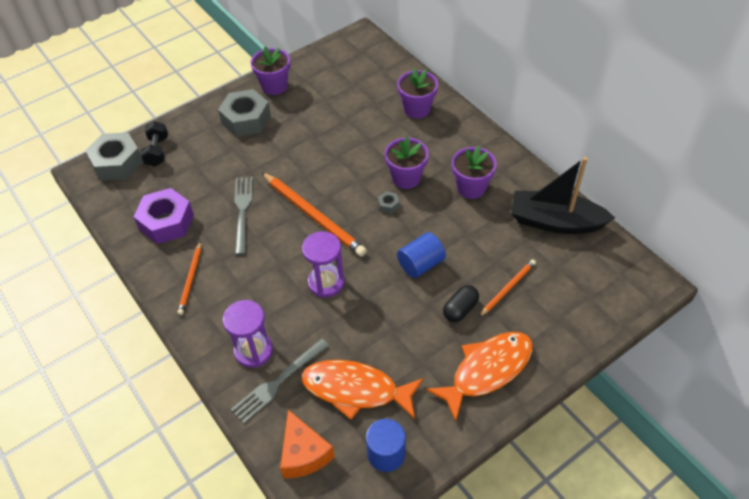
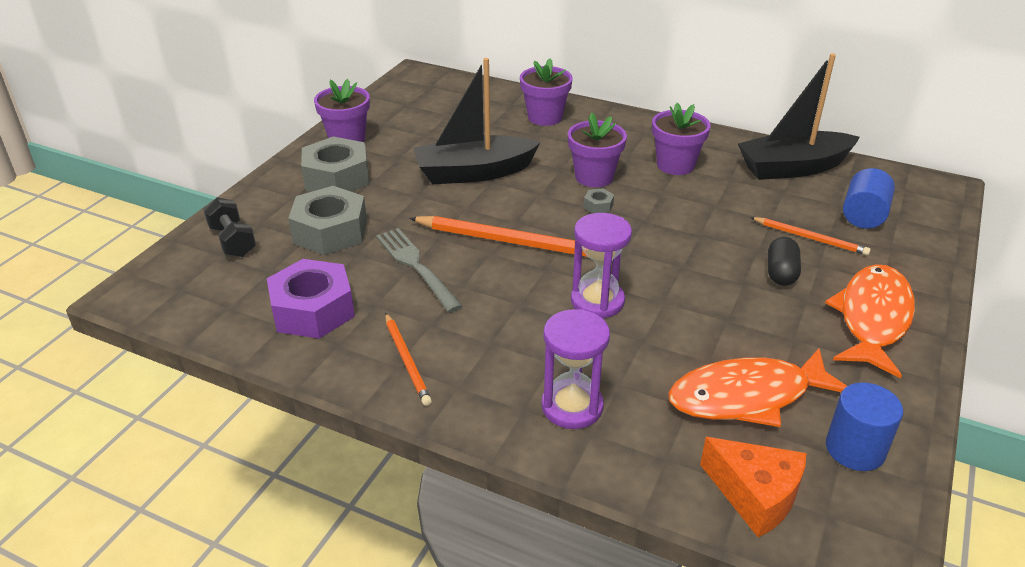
camera: 30 degrees left, 15 degrees down
grey nut [85,132,143,181] -> grey nut moved to [288,186,367,255]
grey fork [231,338,329,424] -> none
blue cylinder [397,232,446,278] -> blue cylinder moved to [843,168,895,229]
orange pencil [479,260,536,317] -> orange pencil turned 105 degrees clockwise [750,217,871,255]
none -> black boat [414,58,541,184]

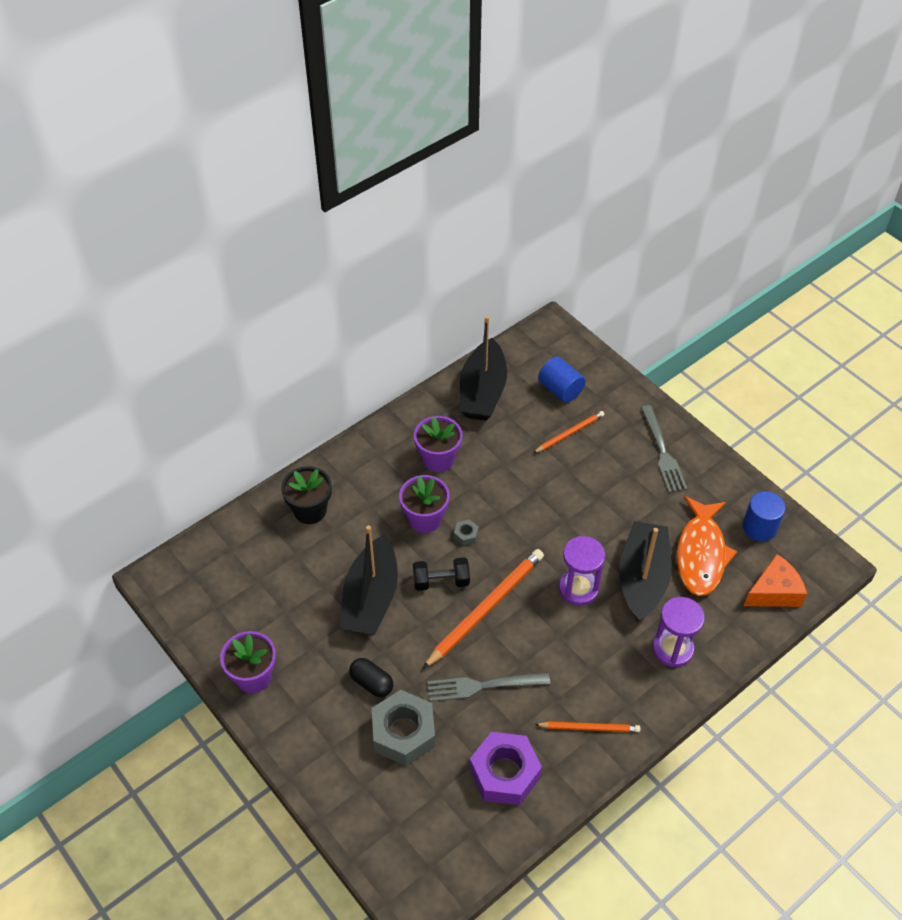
camera: 65 degrees left, 15 degrees up
black dumbbell [203,197,256,257] -> black dumbbell moved to [413,557,470,591]
grey nut [301,136,369,192] -> none
purple flower pot [520,59,573,126] -> black flower pot [281,466,332,524]
black capsule [768,237,801,286] -> black capsule moved to [349,658,394,697]
orange fish [825,264,915,378] -> grey fork [641,405,687,493]
none -> black boat [619,521,672,622]

